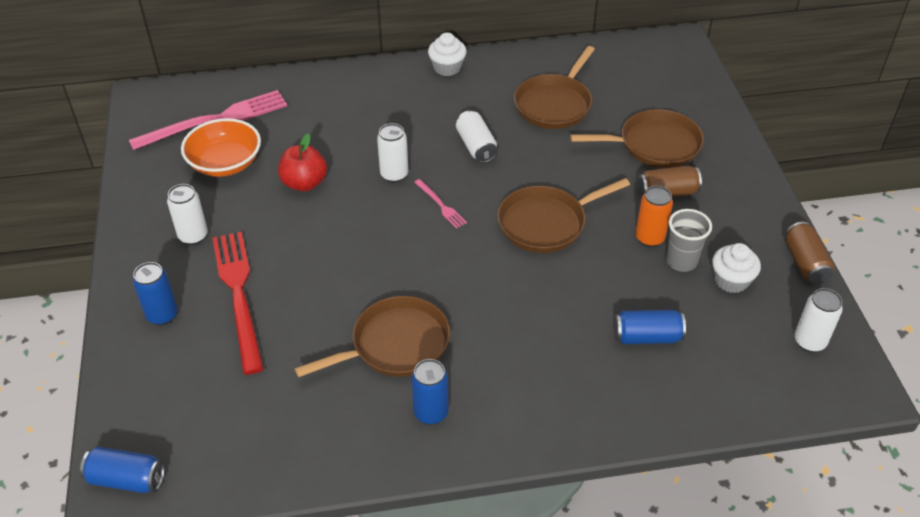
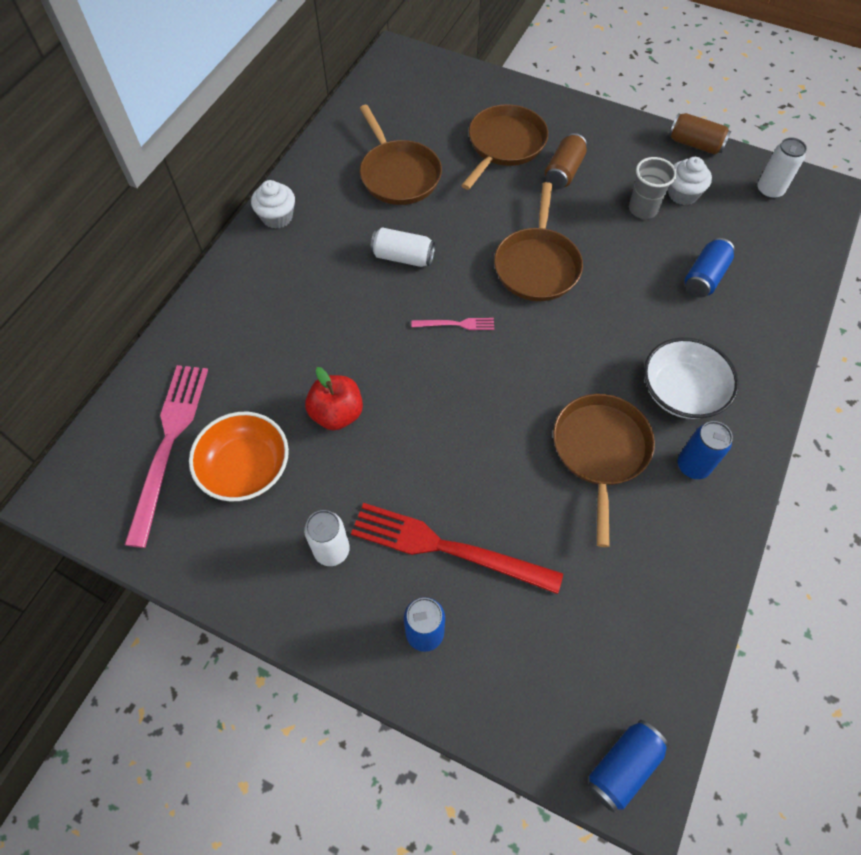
camera: 55 degrees left, 15 degrees up
white can [377,123,408,183] -> none
orange can [635,186,673,247] -> none
none -> white bowl [644,338,739,419]

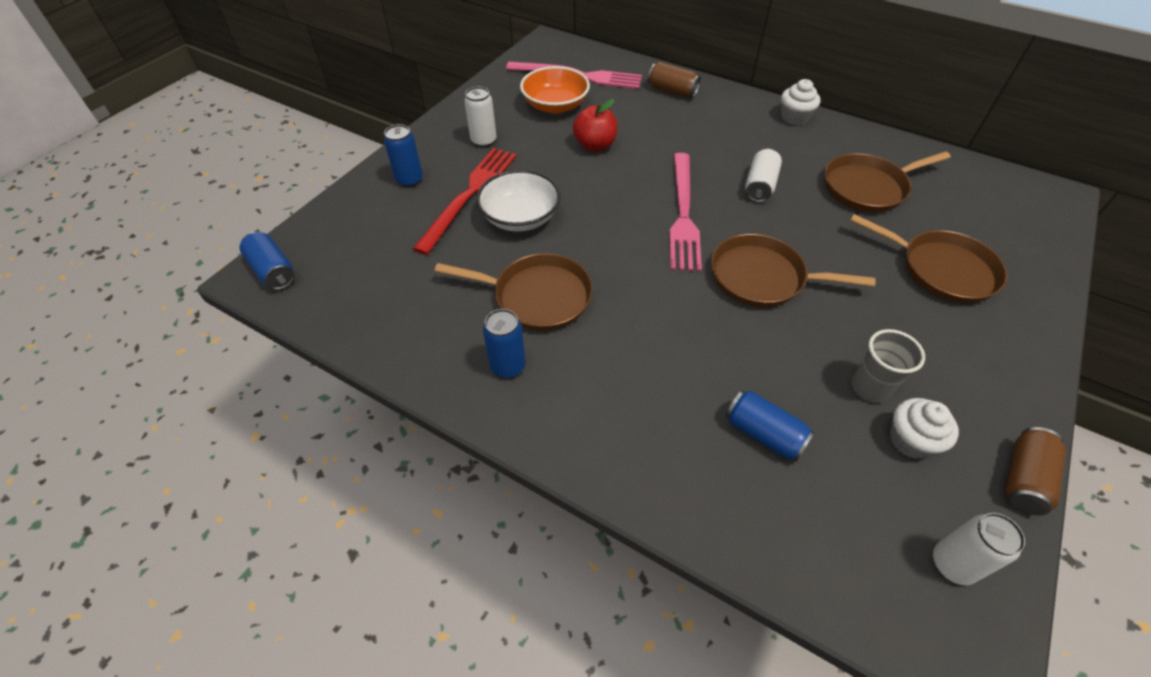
camera: 95 degrees right, 10 degrees down
pink fork [411,318,494,330] -> pink fork [669,153,702,272], size x2.20
brown can [545,133,587,189] -> brown can moved to [648,62,701,97]
white bowl [644,338,739,419] -> white bowl moved to [476,170,561,232]

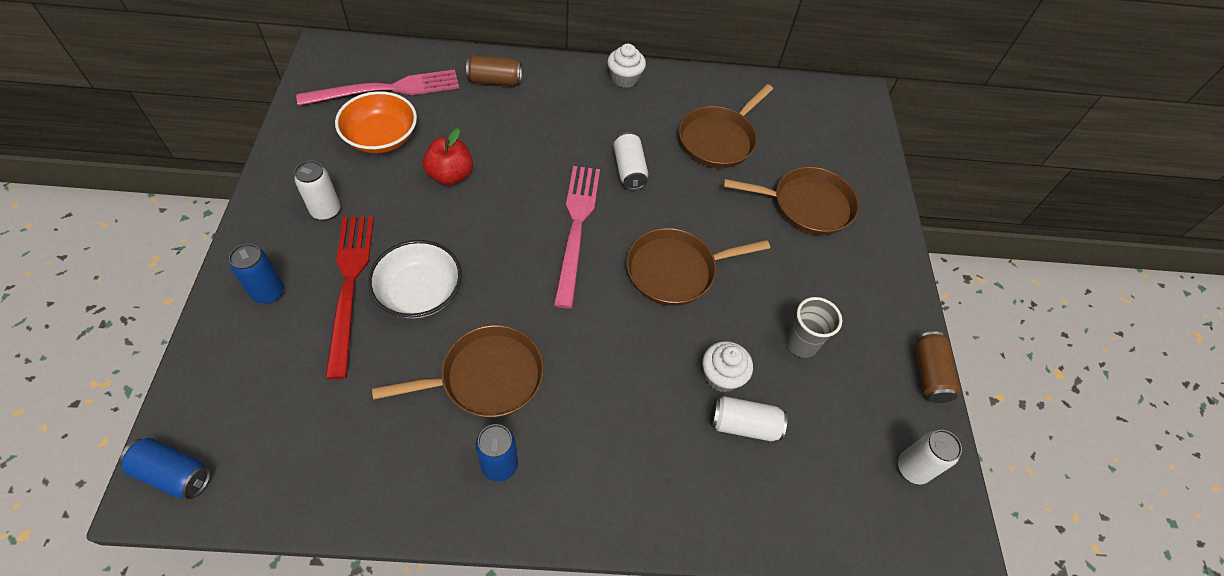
camera: 35 degrees left, 5 degrees up
pink fork [669,153,702,272] -> pink fork turned 150 degrees counterclockwise [554,166,600,308]
blue can [726,390,815,461] -> white can [711,396,788,441]
white cupcake [890,398,959,459] -> white cupcake moved to [703,341,753,392]

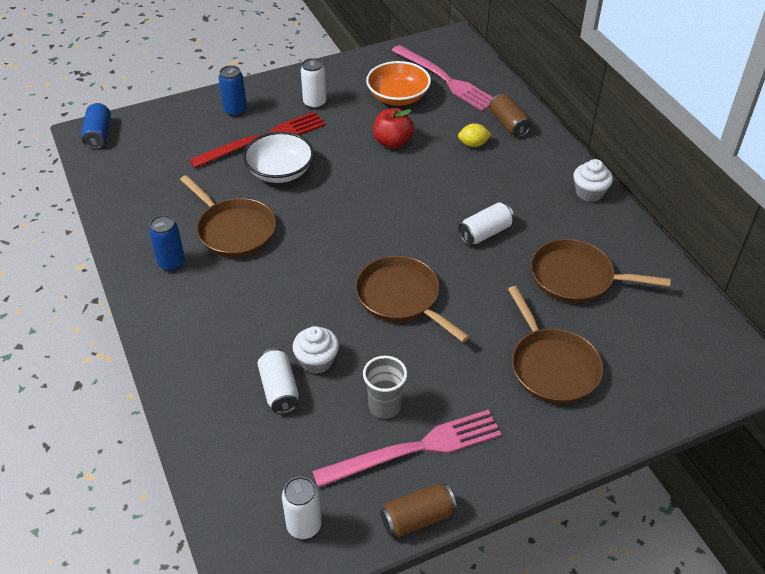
camera: 70 degrees right, 10 degrees down
pink fork [554,166,600,308] -> pink fork moved to [312,410,502,488]
none -> yellow lemon [458,123,492,147]

